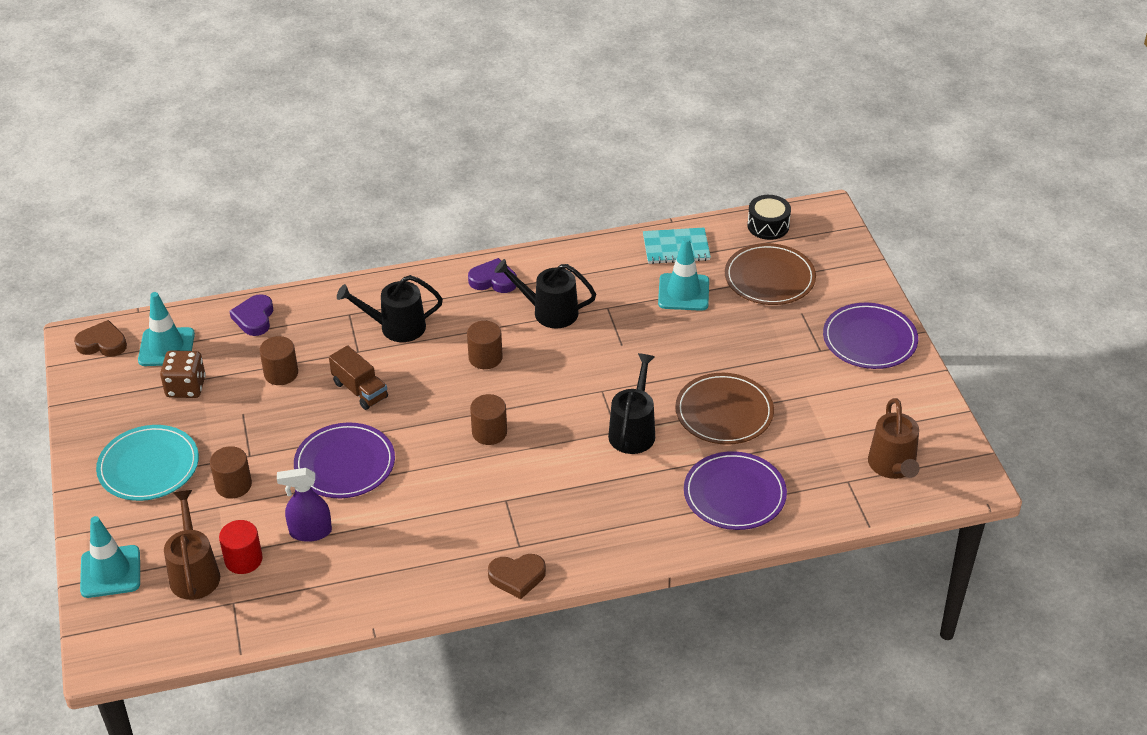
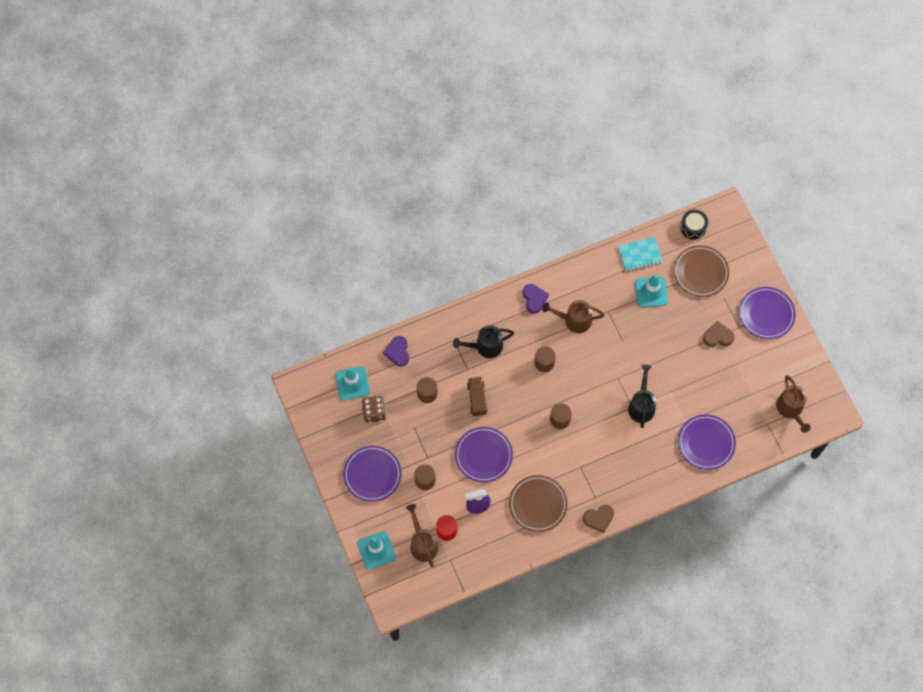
camera: 10 degrees left, 25 degrees up
brown heart [74,320,127,357] -> brown heart moved to [703,321,734,347]
turquoise plate [96,425,199,501] -> purple plate [343,446,401,502]
brown truck [329,345,388,410] -> brown truck turned 135 degrees counterclockwise [467,377,488,416]
purple heart [468,258,517,293] -> purple heart turned 75 degrees clockwise [523,284,549,314]
black watering can [495,259,596,329] -> brown watering can [542,300,605,333]
brown plate [675,373,774,445] -> brown plate moved to [509,475,568,532]

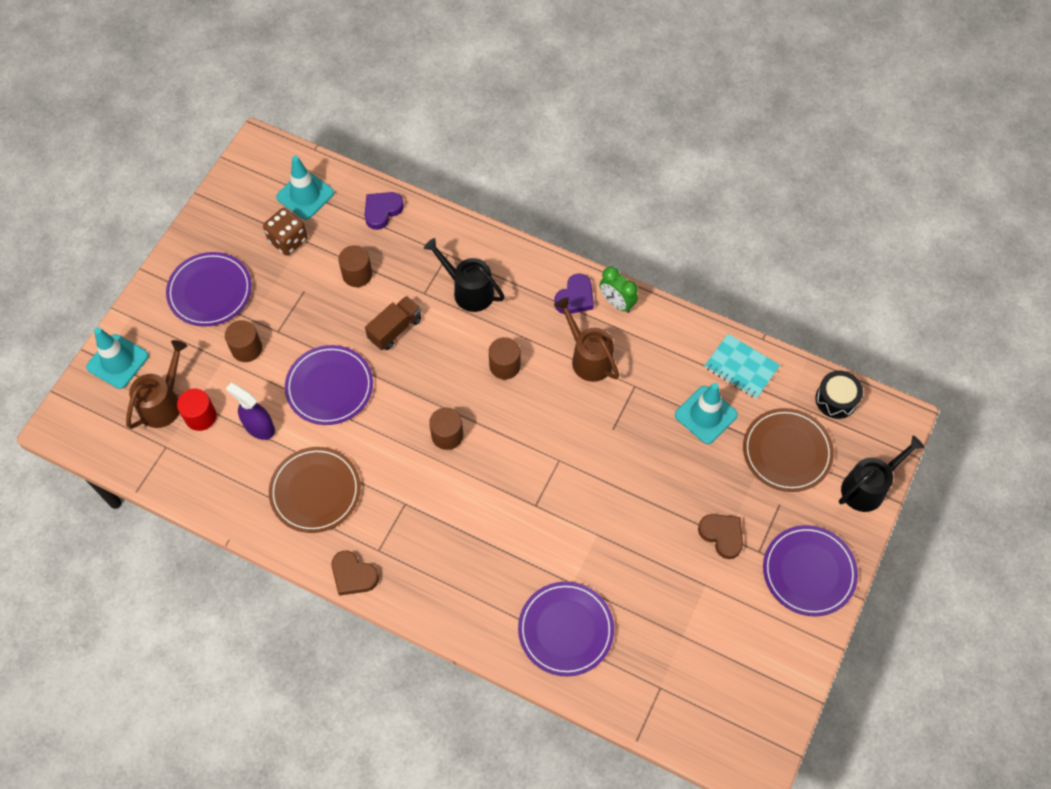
camera: 50 degrees right, 5 degrees down
black watering can [628,365,656,428] -> black watering can moved to [839,436,925,512]
brown watering can [776,375,811,433] -> none
none -> green clock [599,267,638,313]

